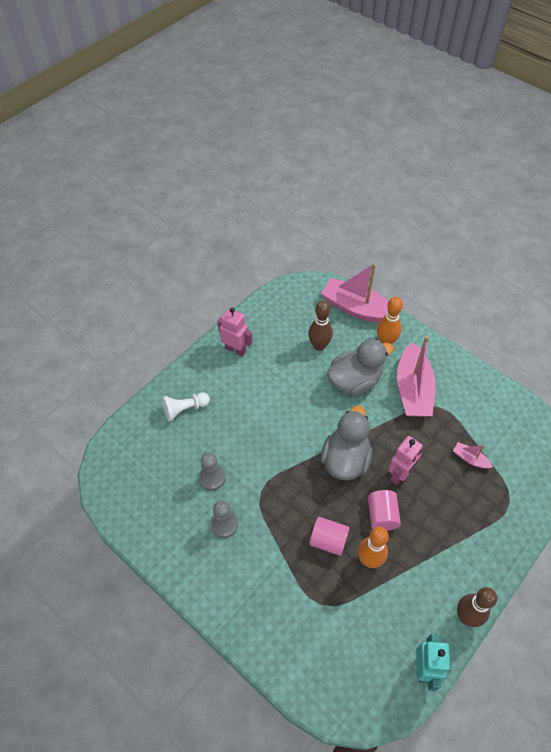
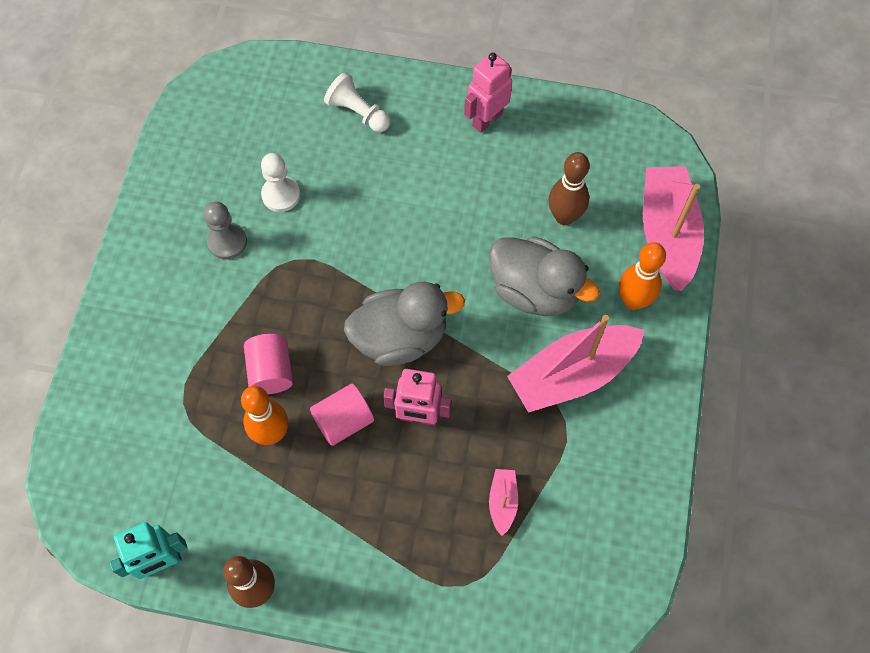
camera: 60 degrees right, 10 degrees up
grey pawn [199,453,226,490] -> white pawn [261,153,300,212]
pink robot [217,308,253,357] -> pink robot turned 135 degrees counterclockwise [464,52,512,133]

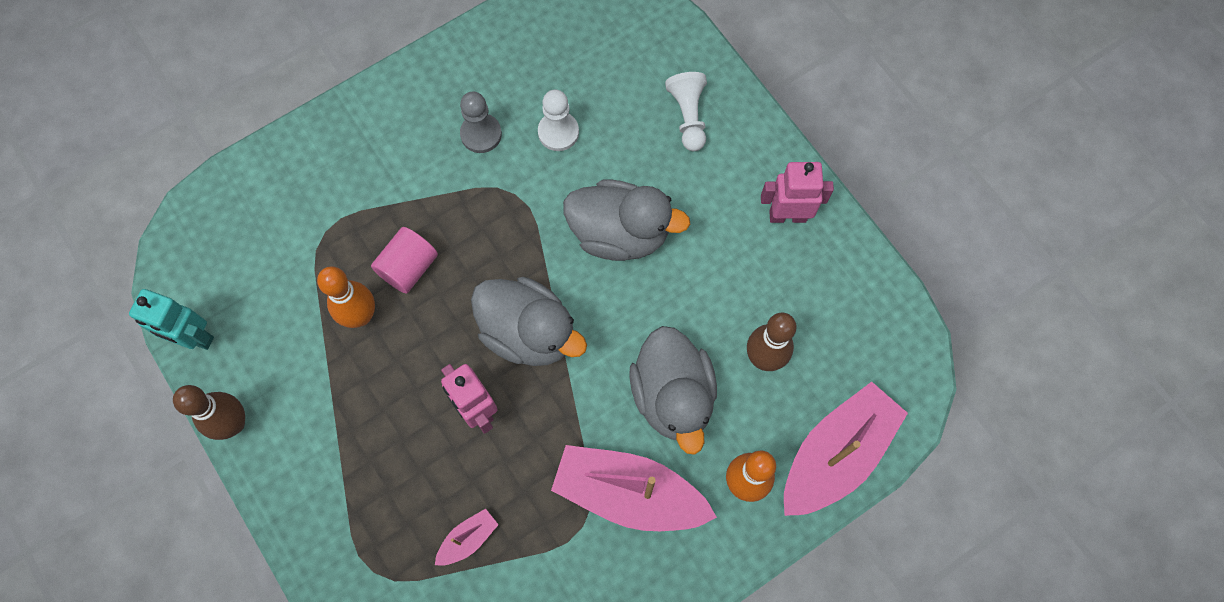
camera: 45 degrees right, 5 degrees up
pink cylinder [310,384,374,446] -> none
none -> grey duck [563,179,690,261]

